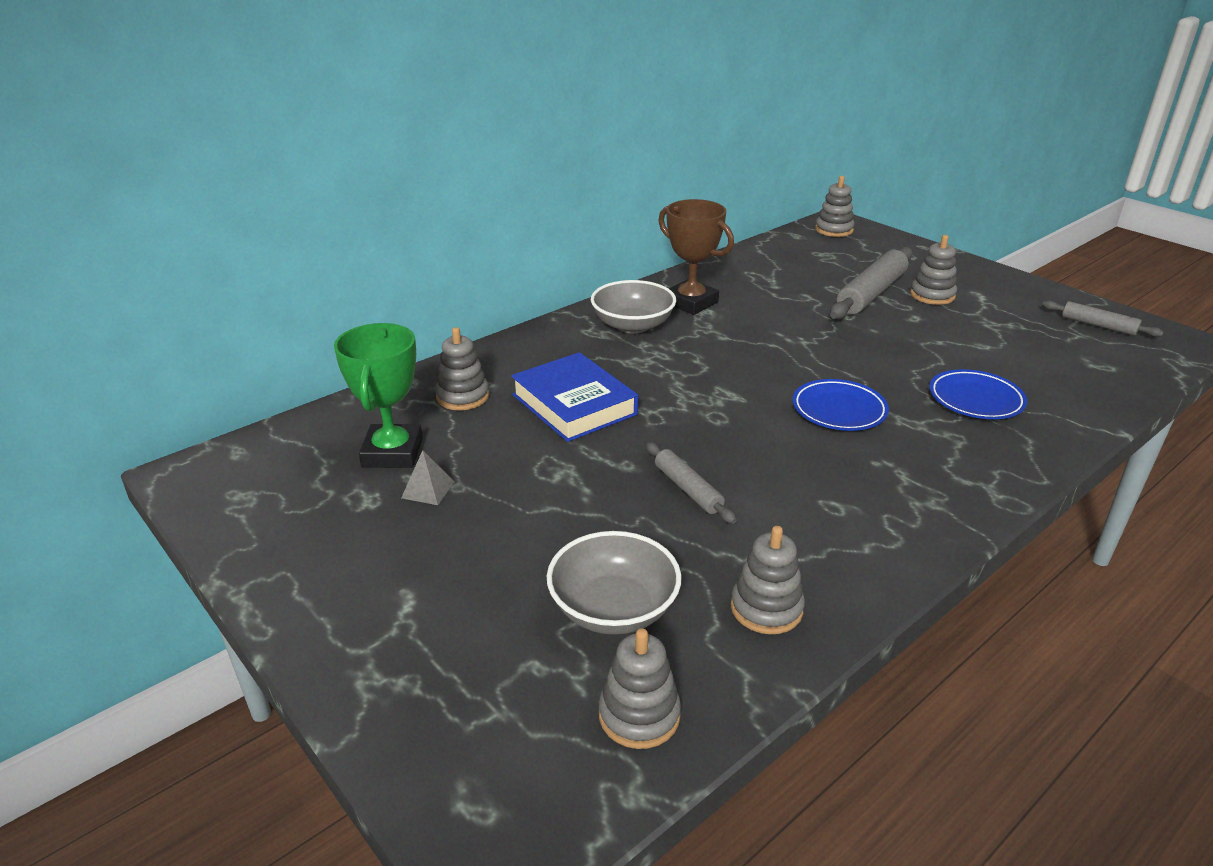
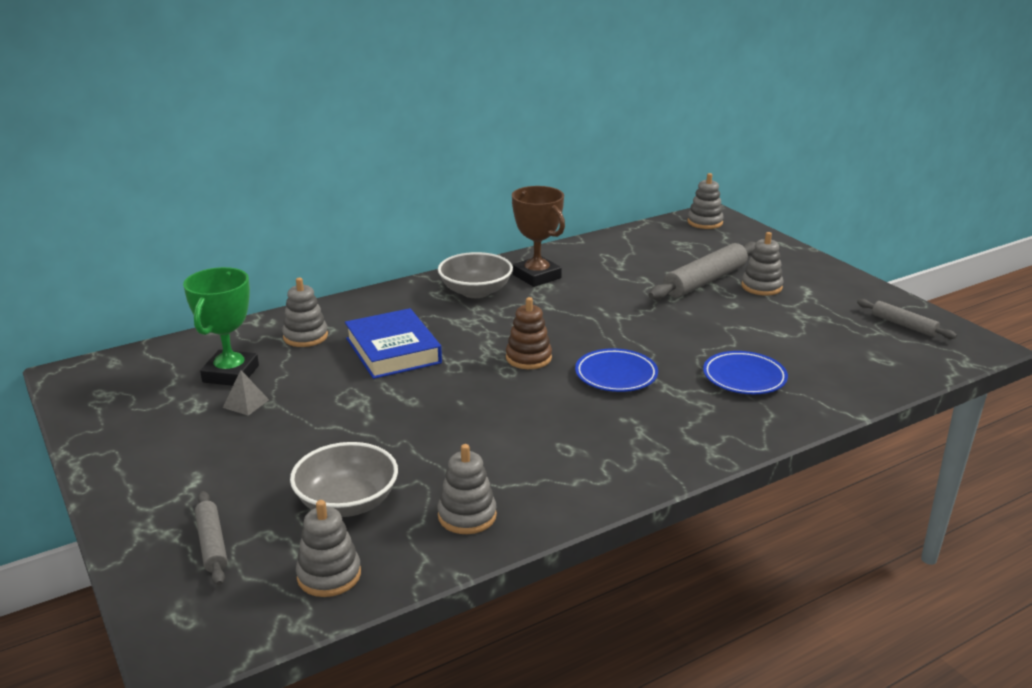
camera: 10 degrees right, 5 degrees down
grey rolling pin [646,442,736,524] -> grey rolling pin moved to [195,491,228,586]
none -> brown stacking toy [506,297,552,369]

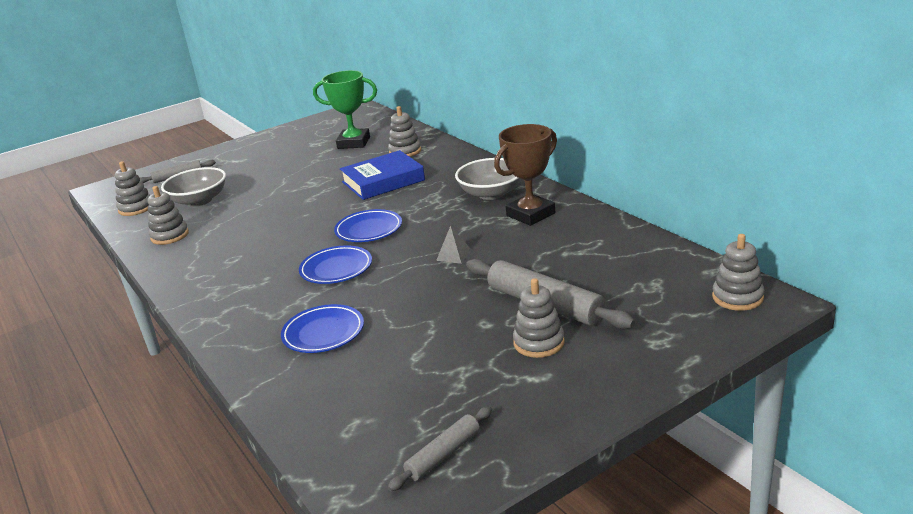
camera: 90 degrees right, 0 degrees up
grey pyramid [223,370,269,416] -> grey pyramid moved to [436,226,472,264]
brown stacking toy [506,297,552,369] -> blue plate [334,209,402,242]

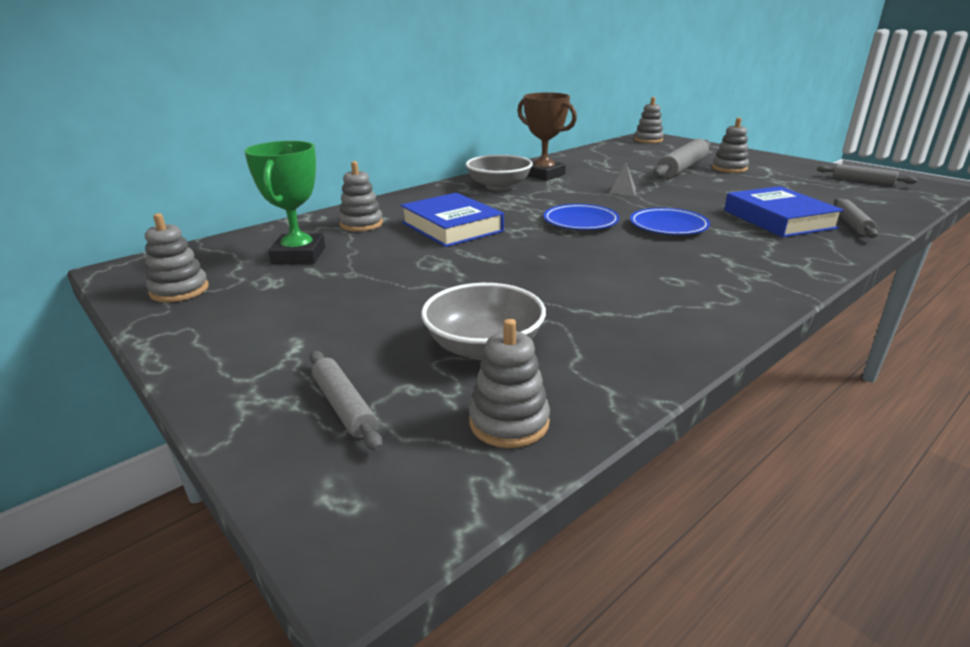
camera: 100 degrees left, 0 degrees up
grey stacking toy [147,186,189,245] -> grey stacking toy moved to [145,213,209,302]
blue plate [281,304,364,353] -> blue book [724,186,844,237]
none -> grey rolling pin [834,198,878,238]

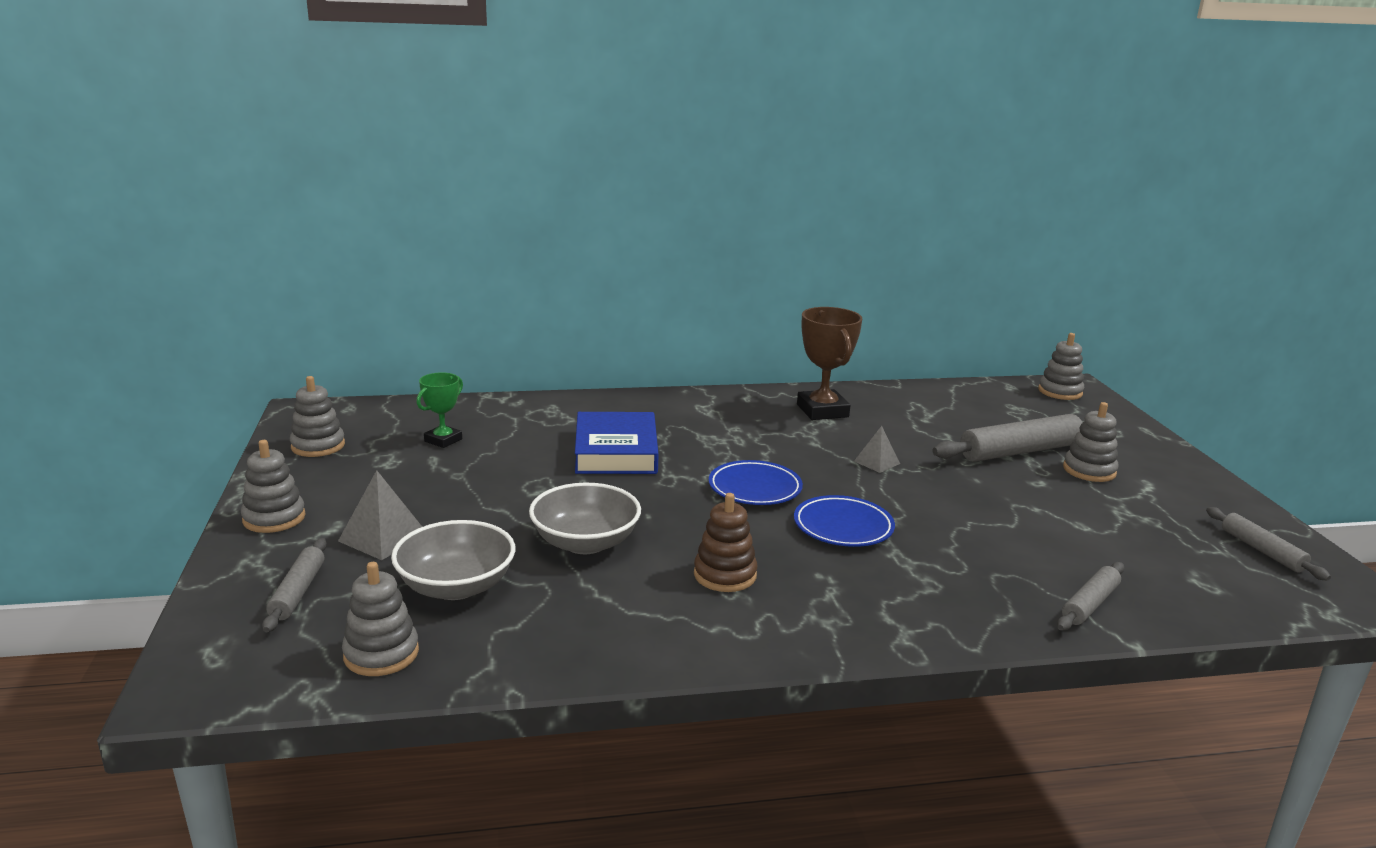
camera: 30 degrees right, 5 degrees down
green trophy [244,141,325,264] -> green trophy [416,372,463,448], size x0.60
grey stacking toy [339,161,383,232] -> grey stacking toy moved to [241,440,306,533]
grey bowl [466,155,533,190] -> grey bowl moved to [529,483,641,554]
blue book [724,186,844,237] -> none
none -> grey pyramid [338,470,422,560]
none -> brown stacking toy [694,493,757,592]

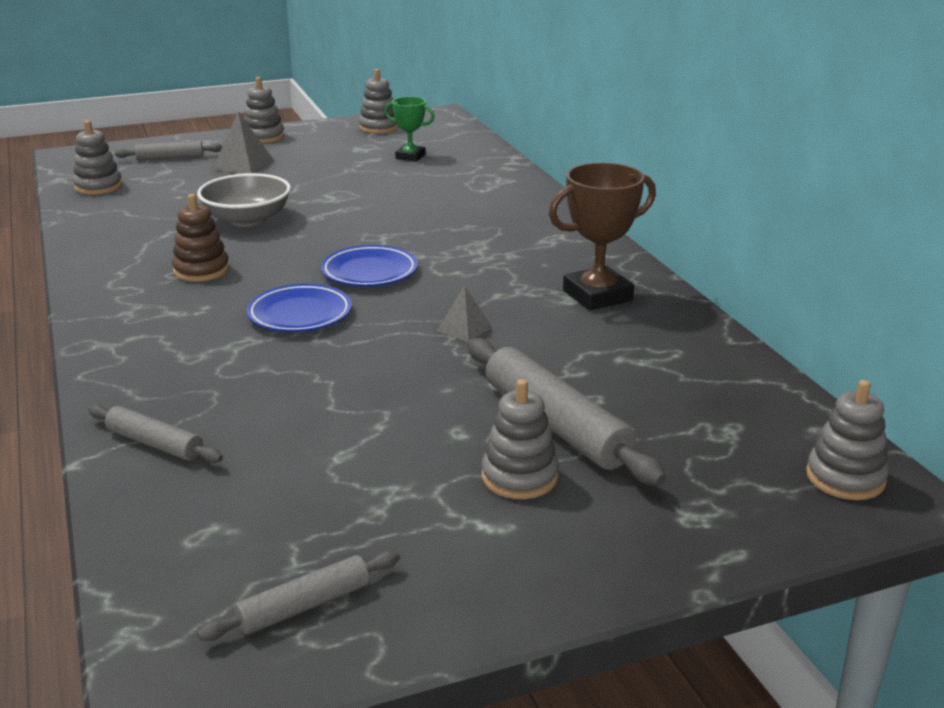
camera: 80 degrees right, 5 degrees up
grey bowl [391,520,515,600] -> none
blue book [575,412,659,474] -> none

